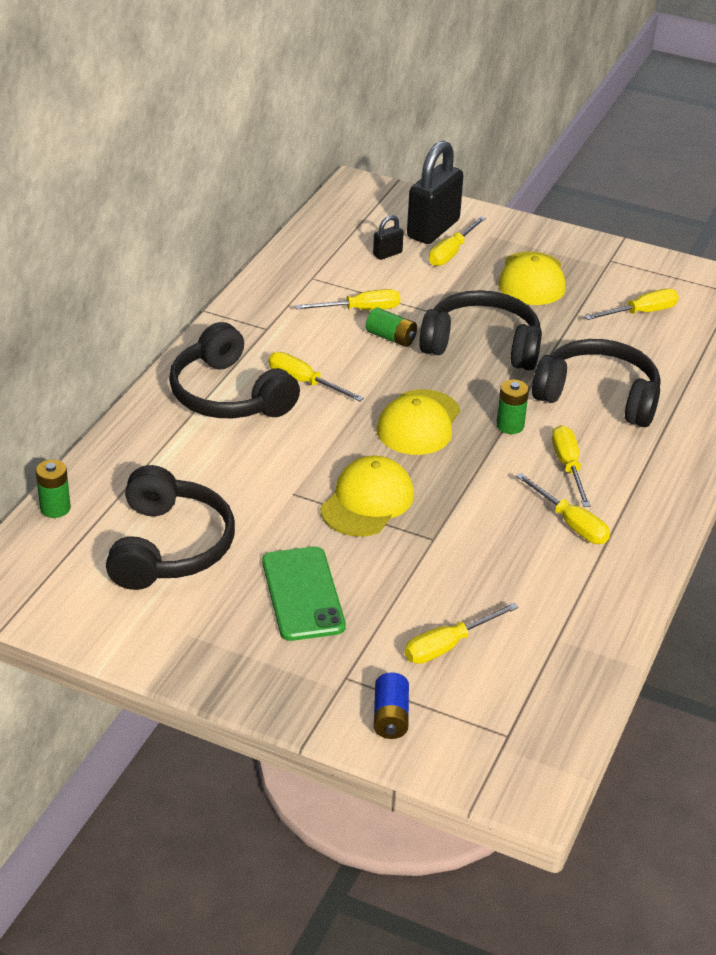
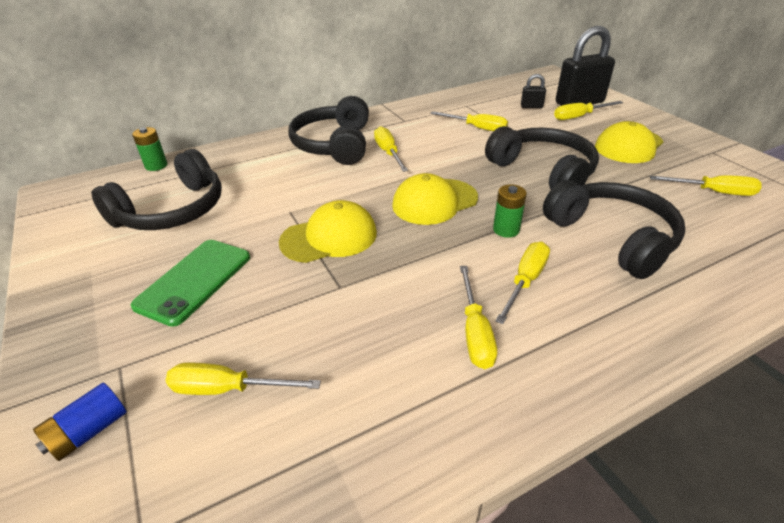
camera: 40 degrees right, 0 degrees up
green battery [366,308,417,347] -> none

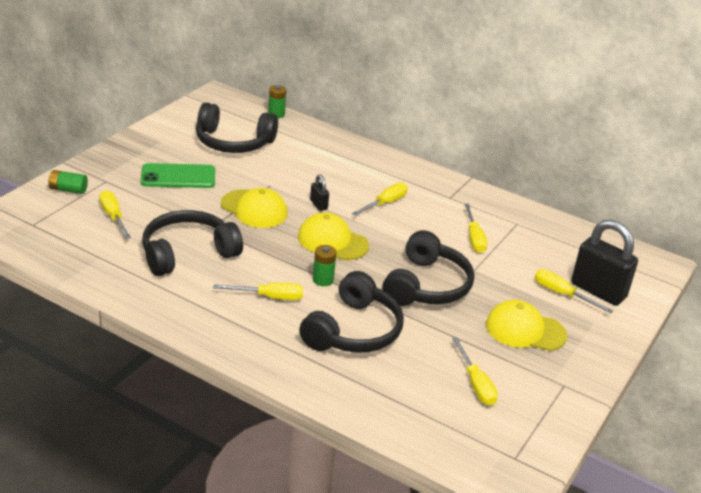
camera: 55 degrees right, 5 degrees down
blue battery [33,382,127,461] -> green battery [48,170,88,194]
black headphones [288,96,369,165] -> black headphones moved to [142,210,243,276]
yellow screwdriver [460,266,497,369] -> none
black padlock [521,74,546,108] -> black padlock moved to [310,174,329,211]

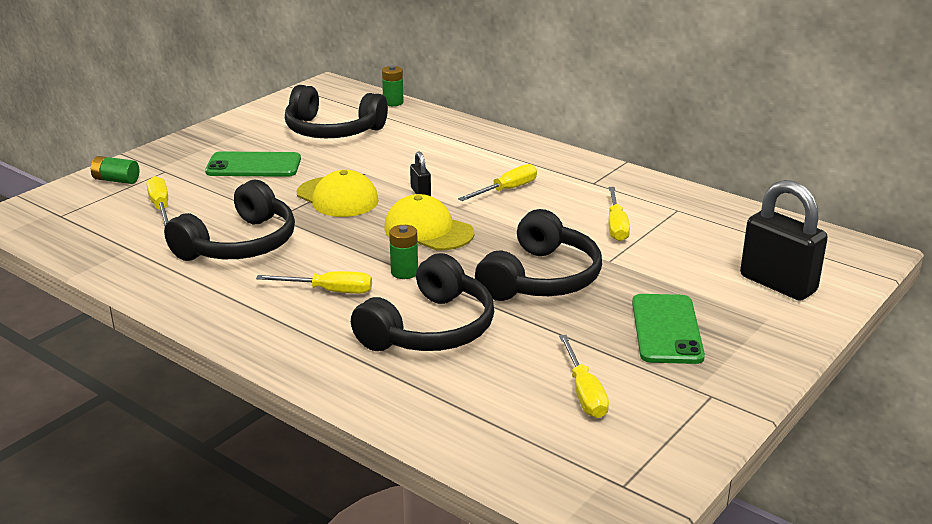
camera: 10 degrees right, 5 degrees down
black headphones [142,210,243,276] -> black headphones turned 150 degrees clockwise [164,180,295,261]
yellow cap [486,300,567,351] -> green phone [632,294,705,364]
yellow screwdriver [535,269,613,314] -> none

